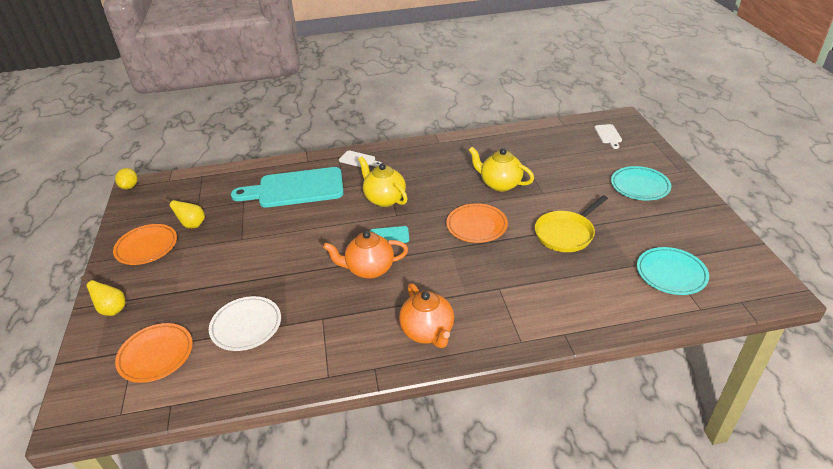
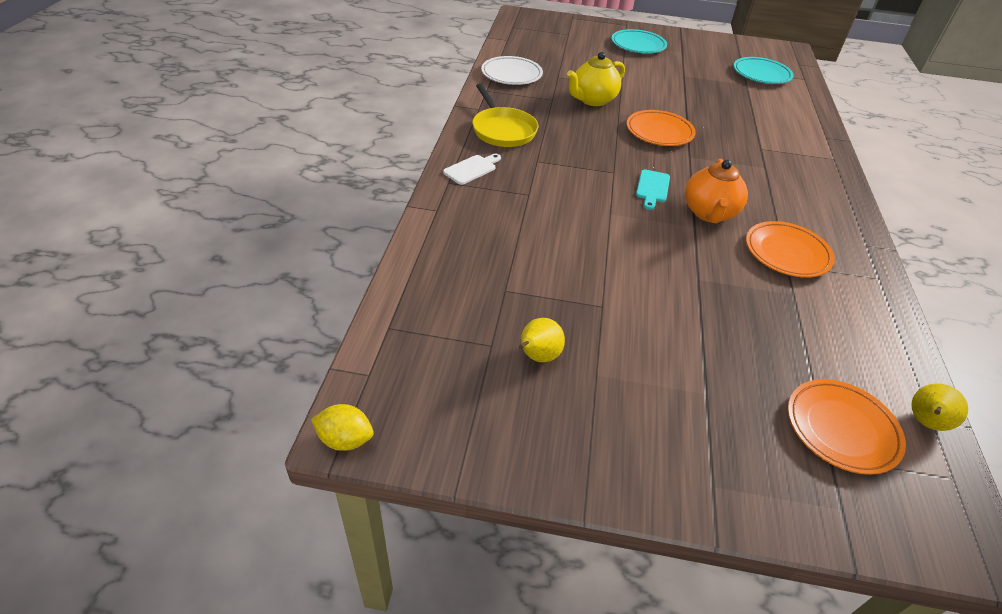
camera: 75 degrees left, 5 degrees up
yellow pear [81,276,126,316] -> yellow pear moved to [911,384,968,431]
orange plate [113,224,177,265] -> orange plate moved to [746,221,835,278]
white plate [209,296,281,351] -> white plate moved to [481,56,543,85]
turquoise cutting board [231,167,344,208] -> none
yellow teapot [358,156,408,207] -> none
orange teapot [399,283,454,348] -> none
yellow pan [535,195,608,252] -> yellow pan moved to [472,84,538,147]
white cutting board [594,124,622,149] -> none

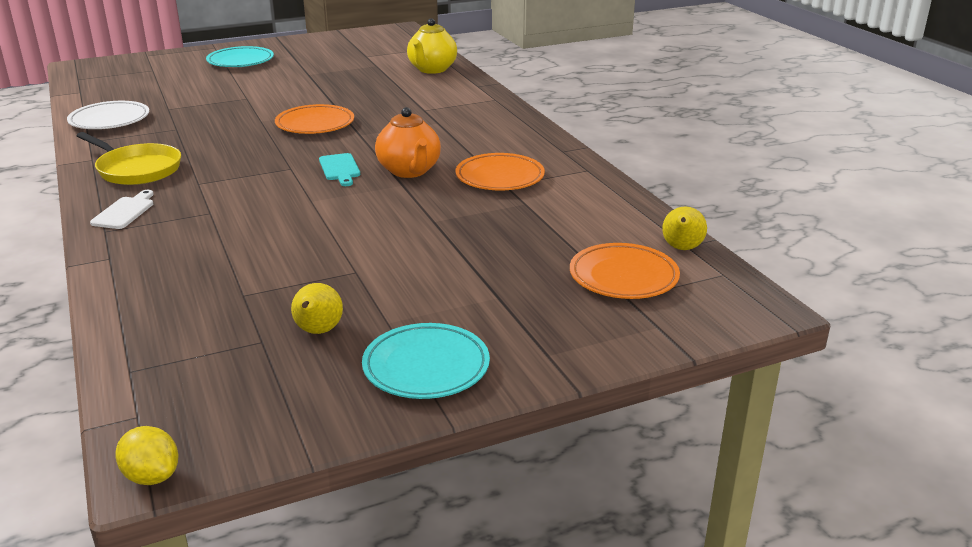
camera: 30 degrees left, 15 degrees down
yellow lemon [311,404,374,451] -> yellow lemon turned 60 degrees clockwise [115,426,179,485]
yellow teapot [567,52,625,106] -> yellow teapot moved to [407,18,457,74]
turquoise plate [733,57,794,84] -> turquoise plate moved to [362,323,490,399]

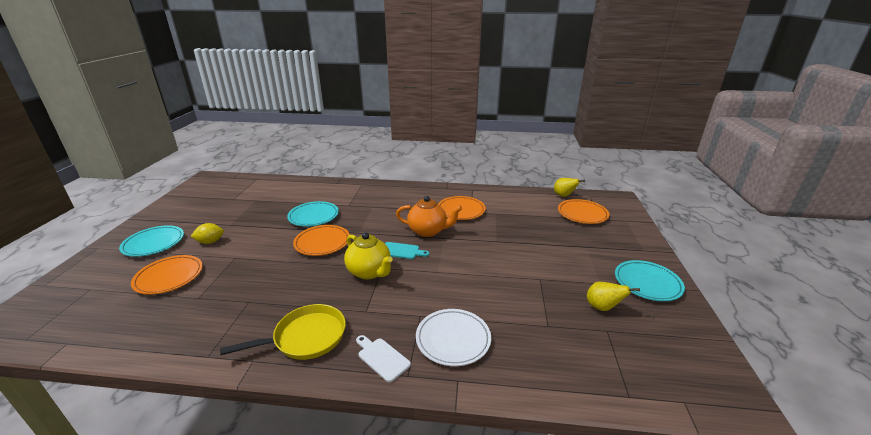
camera: 60 degrees left, 0 degrees up
white plate [67,101,149,129] -> white plate moved to [416,309,491,366]
yellow lemon [115,426,179,485] -> yellow lemon moved to [191,223,224,244]
yellow teapot [407,18,457,74] -> yellow teapot moved to [344,232,393,279]
none -> orange plate [131,255,203,295]
none -> turquoise plate [287,201,339,227]

